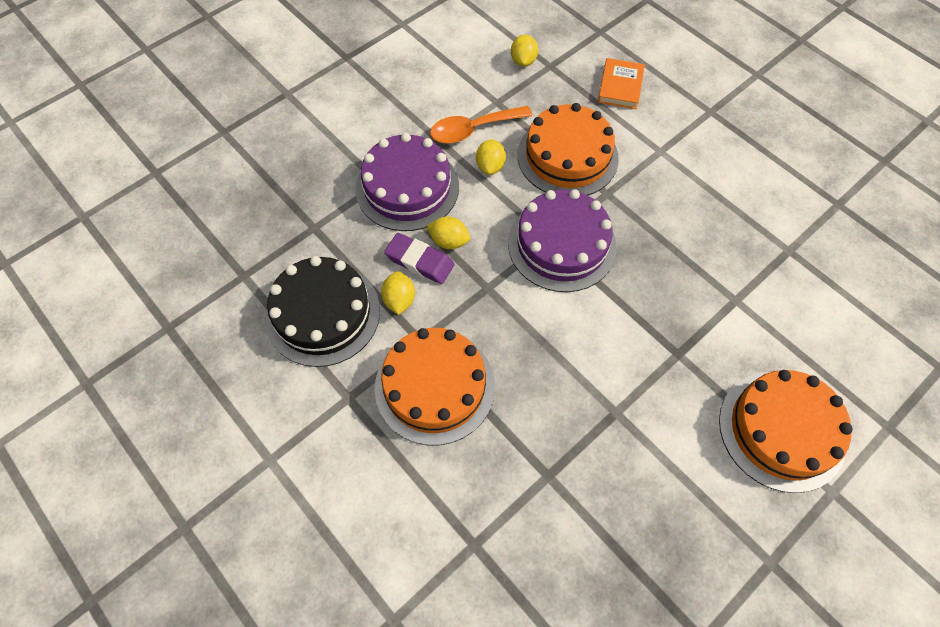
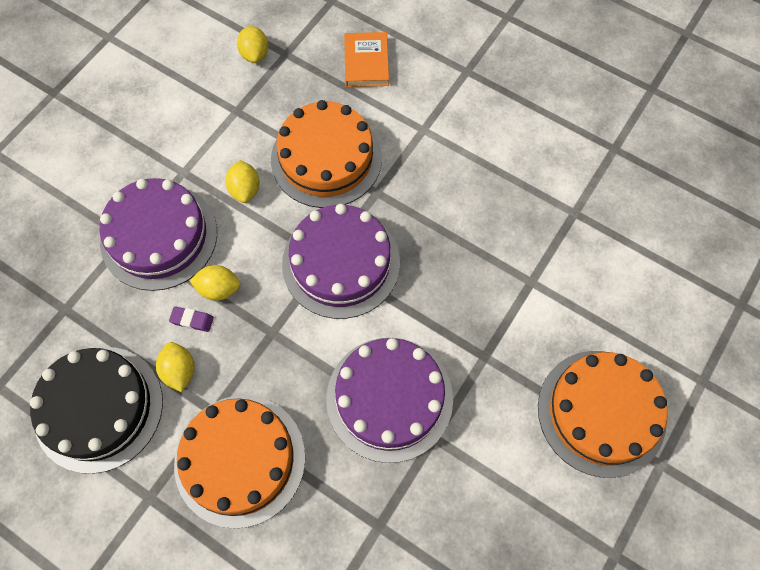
camera: 15 degrees left, 5 degrees up
purple eraser [384,233,455,284] -> purple eraser [169,306,214,332], size x0.55
orange spoon [430,106,532,143] -> none
none -> purple cake [326,338,453,463]

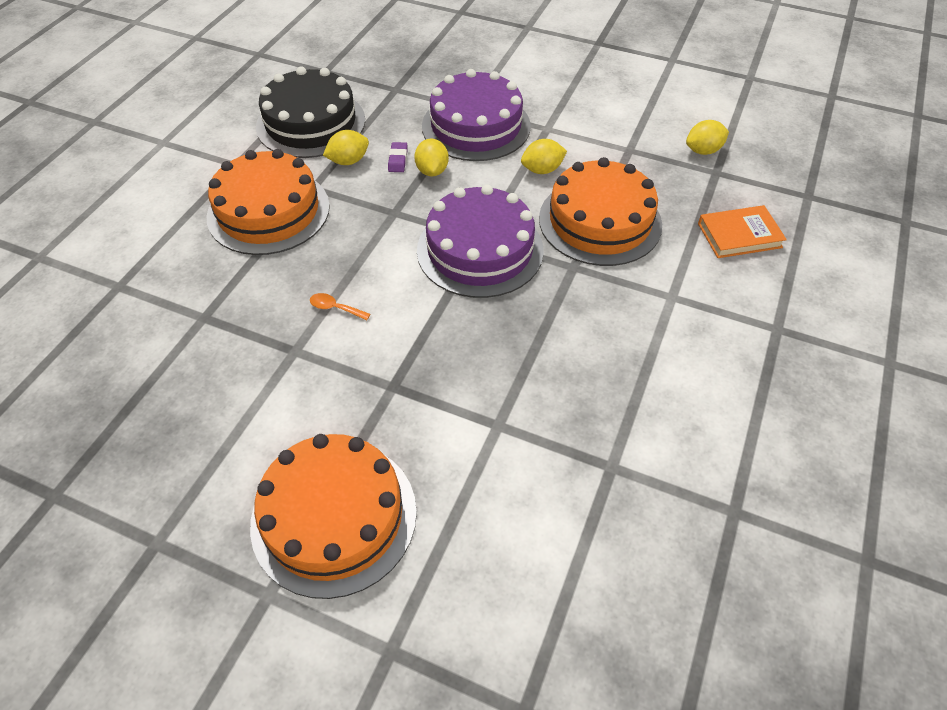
camera: 80 degrees right, 15 degrees down
purple cake [326,338,453,463] -> orange spoon [310,293,370,320]

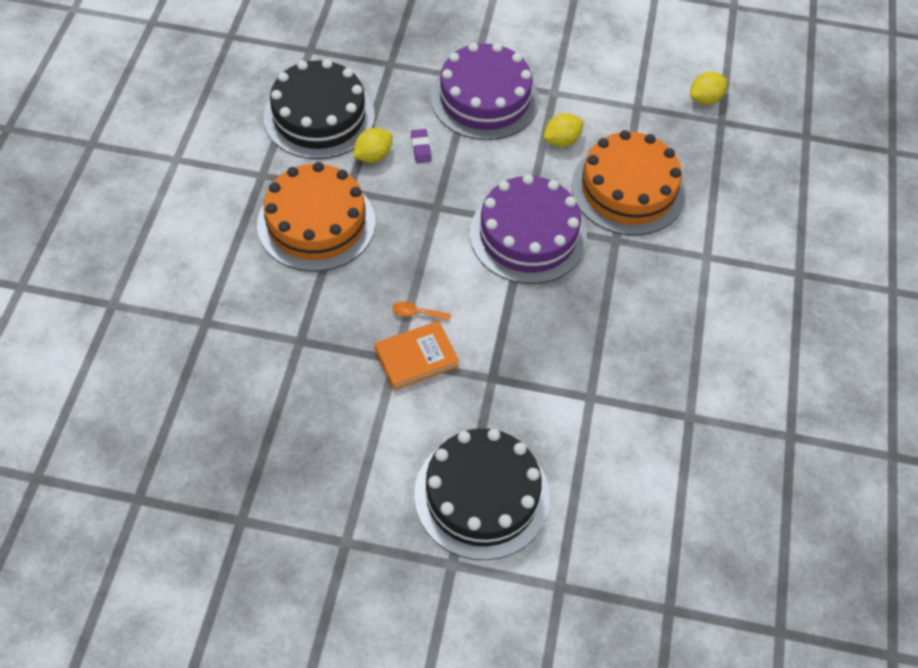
camera: 15 degrees left, 5 degrees up
orange cake [250,434,417,599] -> black cake [414,428,550,560]
yellow lemon [414,139,449,176] -> none
orange book [698,205,787,258] -> orange book moved to [375,321,459,390]

